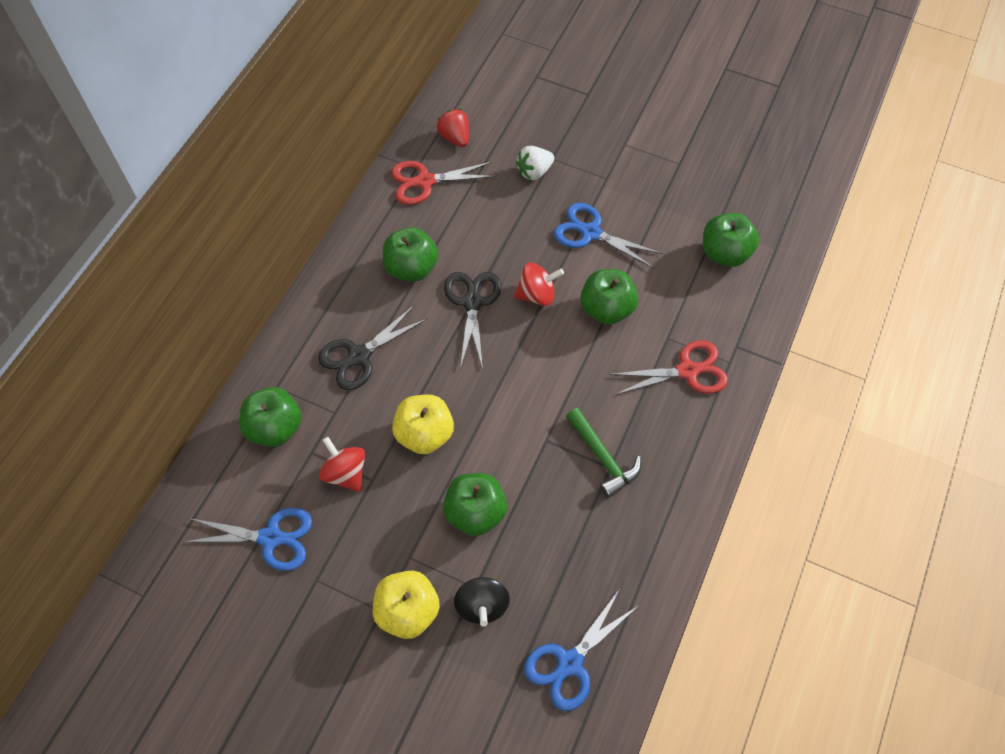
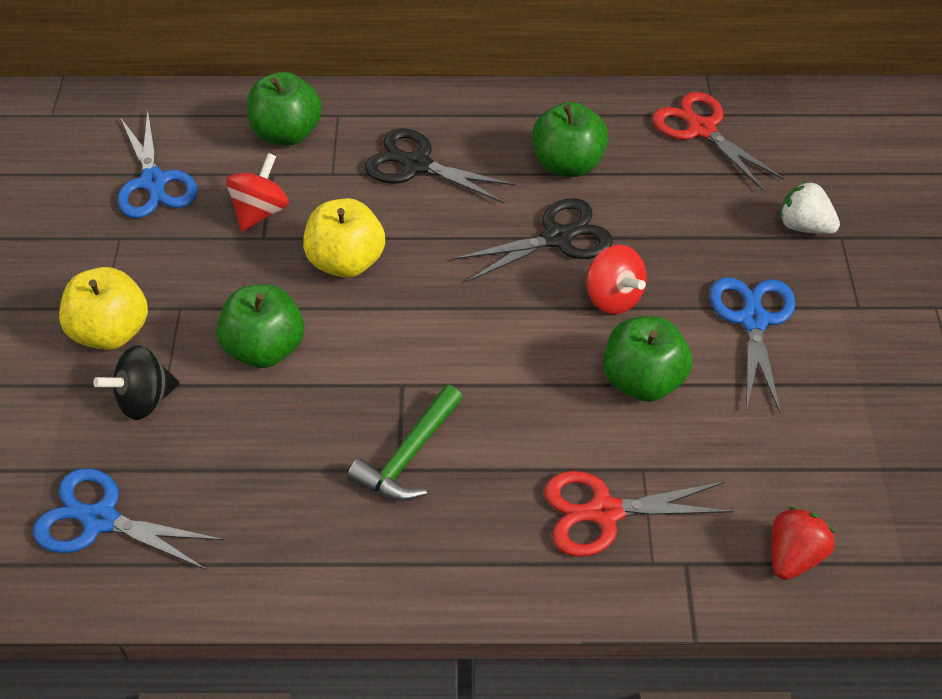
camera: 65 degrees right, 10 degrees down
red strawberry [437,109,469,147] -> red strawberry moved to [771,507,835,580]
red scissors [609,340,728,395] -> red scissors turned 120 degrees clockwise [544,471,734,557]
green apple [703,213,759,267] -> none

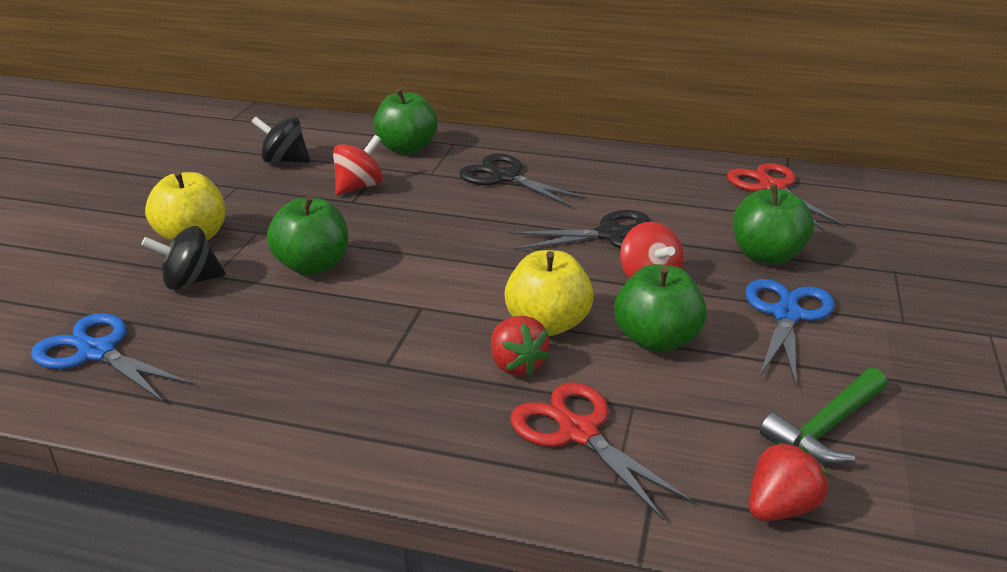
camera: 15 degrees right, 20 degrees down
blue scissors [118,110,198,218] -> black spinning top [252,116,310,163]
yellow apple [303,198,385,278] -> yellow apple moved to [504,250,594,336]
green hammer [348,385,463,501] -> green hammer moved to [760,368,887,465]
green apple [532,102,609,177] -> green apple moved to [733,184,814,265]
red scissors [544,471,734,557] -> red scissors turned 45 degrees clockwise [510,382,694,521]
white strawberry [780,181,840,234] -> none
none -> red strawberry [491,316,550,376]

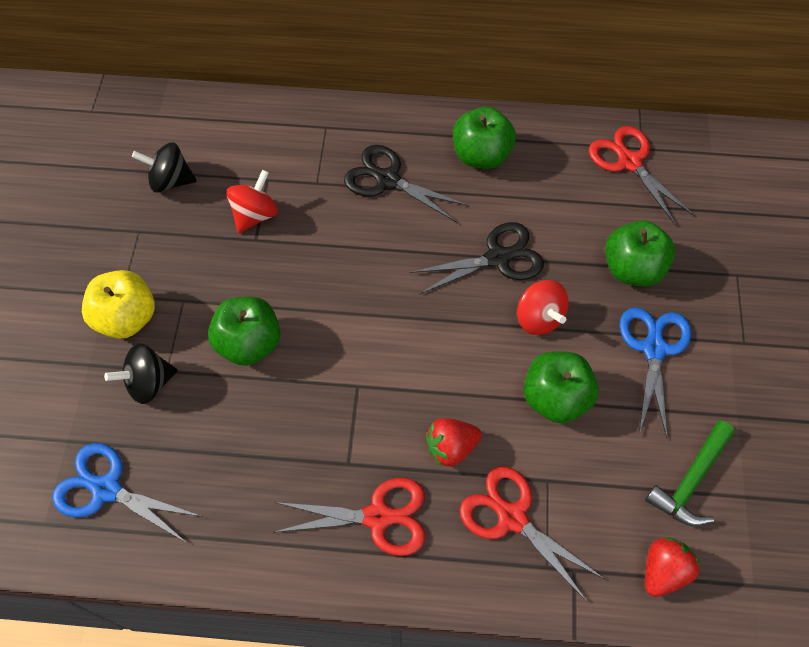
camera: 10 degrees left, 30 degrees up
green apple [374,88,438,154] -> green apple moved to [453,107,516,169]
red strawberry [491,316,550,376] -> red strawberry turned 105 degrees clockwise [426,418,482,467]
yellow apple [504,250,594,336] -> none
none -> red scissors [275,478,425,556]

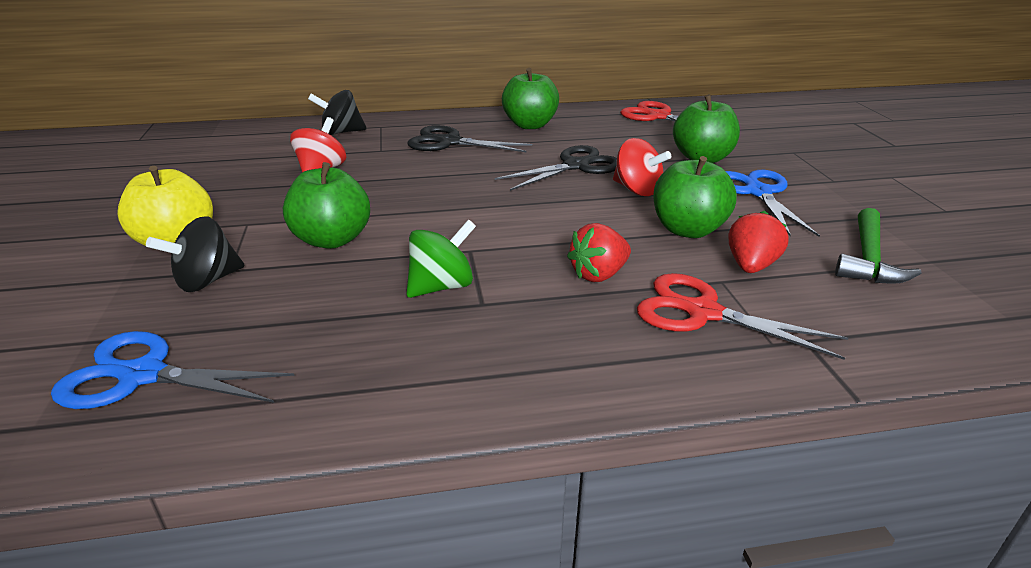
camera: 15 degrees left, 30 degrees down
black spinning top [132,142,197,193] -> black spinning top moved to [308,90,367,135]
red scissors [275,478,425,556] -> none
red strawberry [645,537,701,597] -> red strawberry moved to [728,210,789,273]
none -> green spinning top [406,220,476,298]

